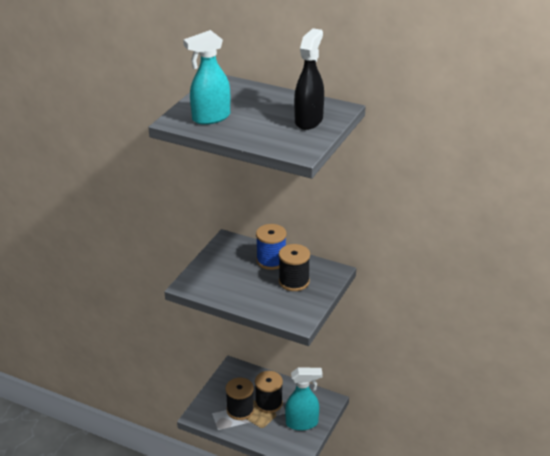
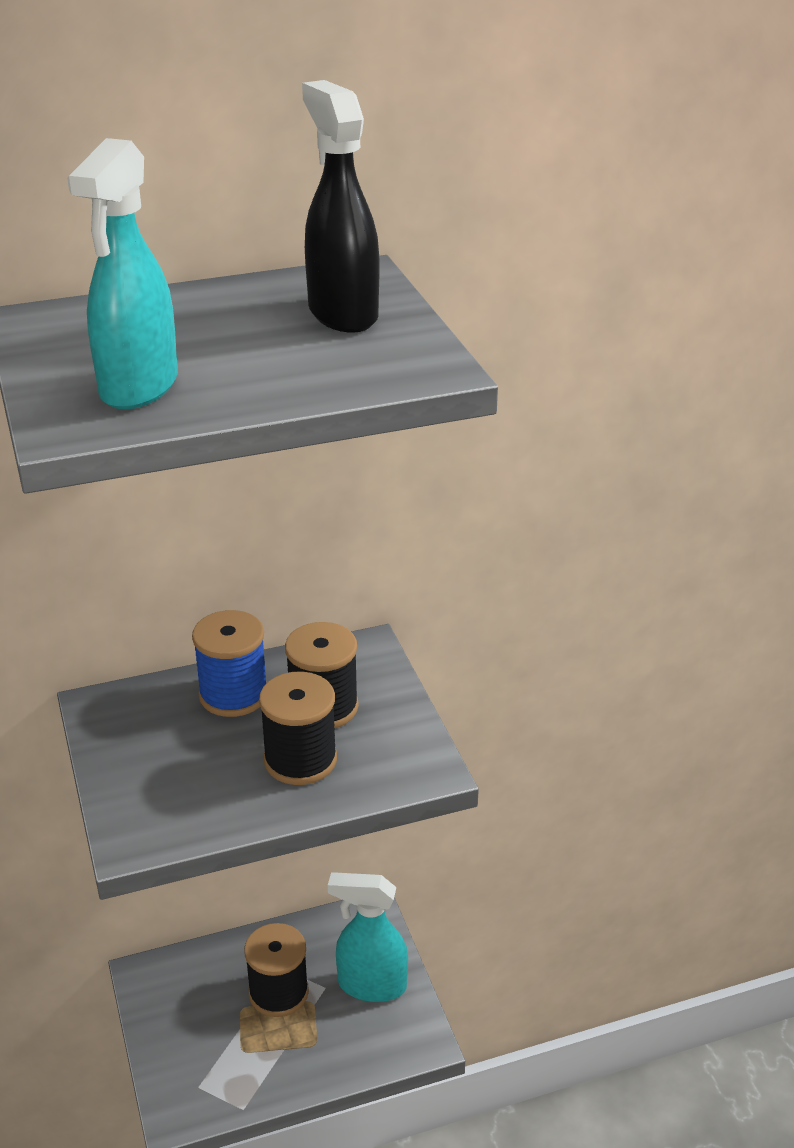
camera: 45 degrees left, 0 degrees up
black spool [226,378,254,420] -> black spool moved to [259,672,337,785]
turquoise spray bottle [285,367,322,431] -> turquoise spray bottle turned 120 degrees counterclockwise [328,872,408,1002]

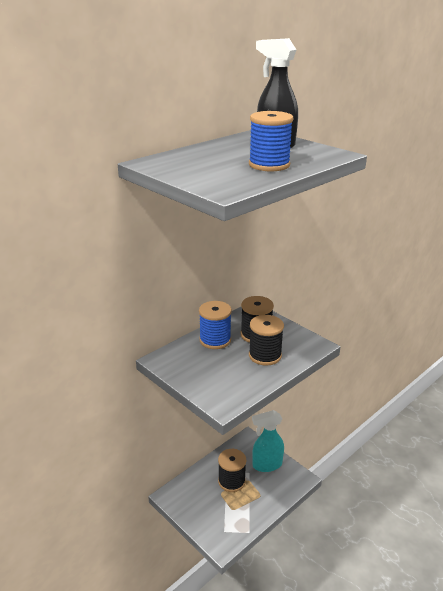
camera: 25 degrees left, 5 degrees down
turquoise spray bottle [67,138,178,409] -> none
none -> blue spool [249,111,293,171]

